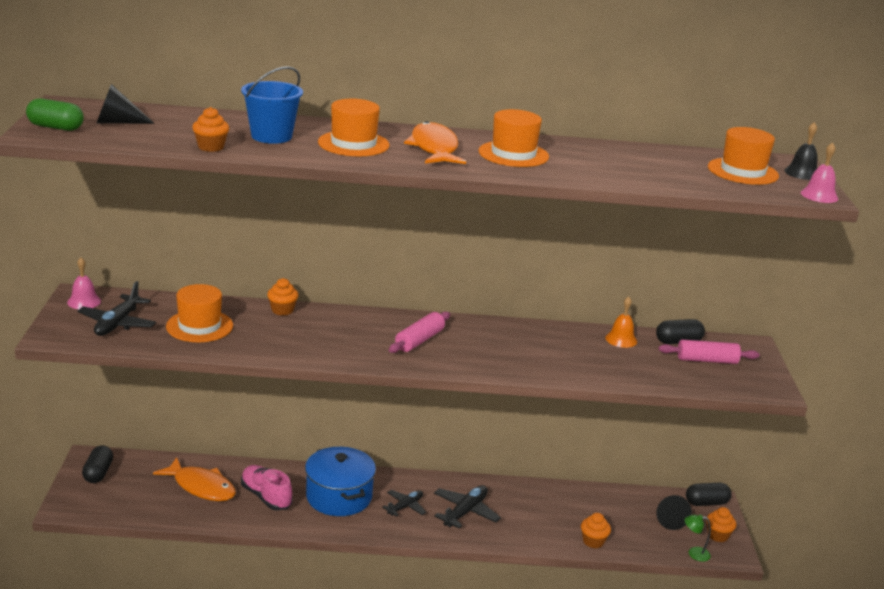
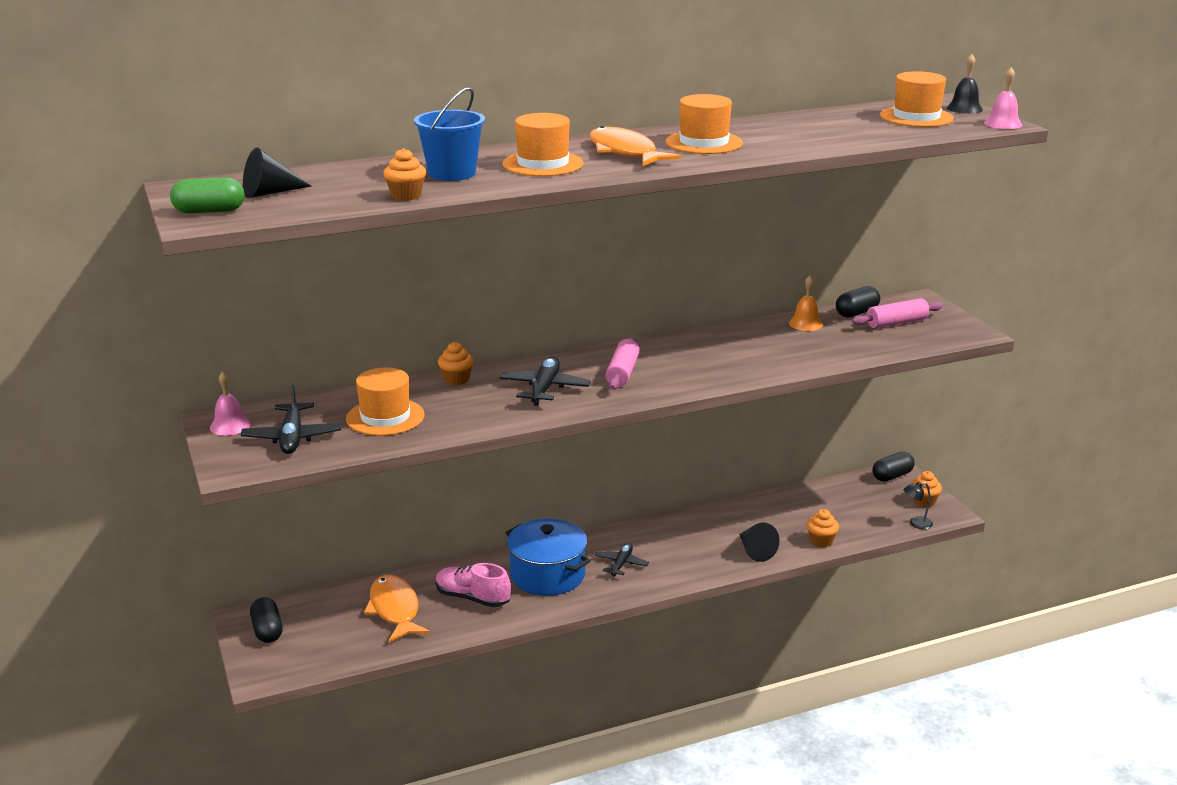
camera: 20 degrees left, 0 degrees up
orange fish [153,457,236,501] -> orange fish turned 120 degrees counterclockwise [364,575,430,642]
black plane [434,485,501,529] -> black plane moved to [499,357,591,406]
black cone [656,495,692,530] -> black cone moved to [739,523,780,562]
green lamp [685,515,711,562] -> black lamp [903,482,933,529]

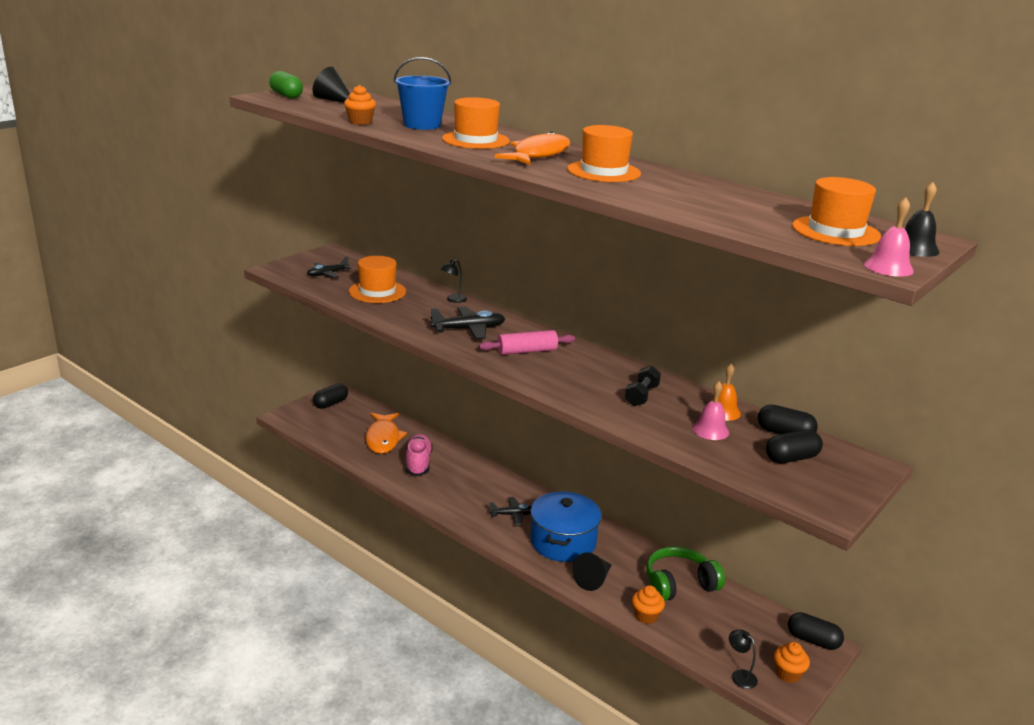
camera: 60 degrees right, 0 degrees up
pink bell [210,372,251,436] -> pink bell moved to [692,381,729,440]
black plane [241,385,341,454] -> black plane [307,256,351,278], size x0.66
orange fish [364,575,430,642] -> orange fish turned 135 degrees clockwise [366,413,407,454]
orange cupcake [438,342,474,385] -> black lamp [440,259,467,303]
blue pot [506,519,591,596] -> blue pot moved to [530,491,601,562]
pink rolling pin [852,298,943,328] -> black capsule [766,430,823,463]
none -> black dumbbell [625,366,661,406]
none -> green headphones [646,546,725,601]

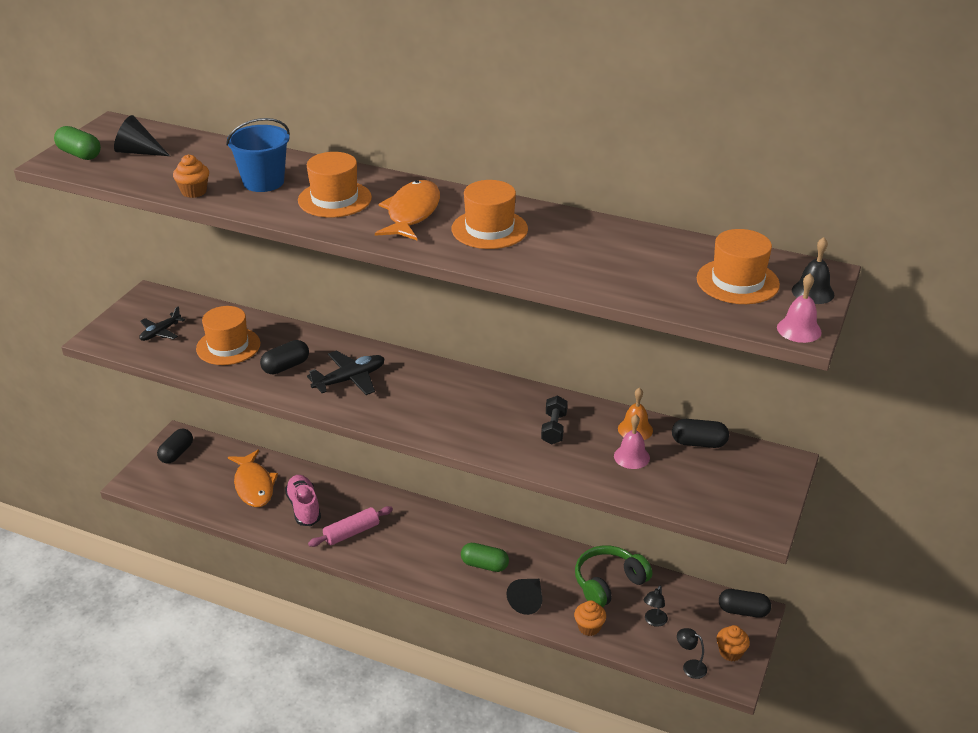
camera: 15 degrees left, 10 degrees up
black lamp [440,259,467,303] -> black lamp moved to [644,586,668,627]
pink rolling pin [479,330,575,355] -> pink rolling pin moved to [308,506,393,547]
black plane [489,497,531,526] -> none
blue pot [530,491,601,562] -> green capsule [461,543,509,572]
black capsule [766,430,823,463] -> black capsule moved to [260,340,309,374]

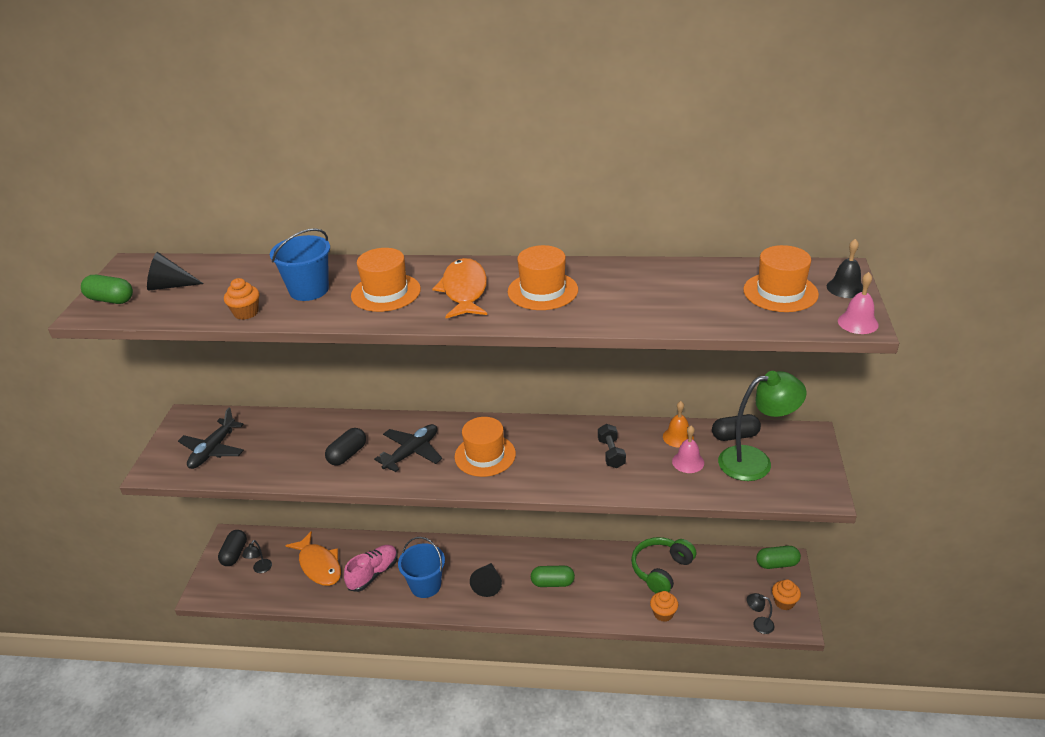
camera: 15 degrees left, 0 degrees up
black plane [139,306,185,341] -> black plane [178,408,244,469], size x1.51
orange hat [196,306,261,365] -> orange hat moved to [455,417,516,477]
pink shoe [285,475,321,526] -> pink shoe turned 75 degrees clockwise [344,545,398,592]
pink rolling pin [308,506,393,547] -> blue bucket [398,537,445,598]
black cone [507,579,542,615] -> black cone moved to [470,563,502,597]
black lamp [644,586,668,627] -> black lamp moved to [242,540,272,573]
black capsule [719,589,771,618] -> green capsule [756,546,801,569]
none -> green lamp [718,371,807,481]

